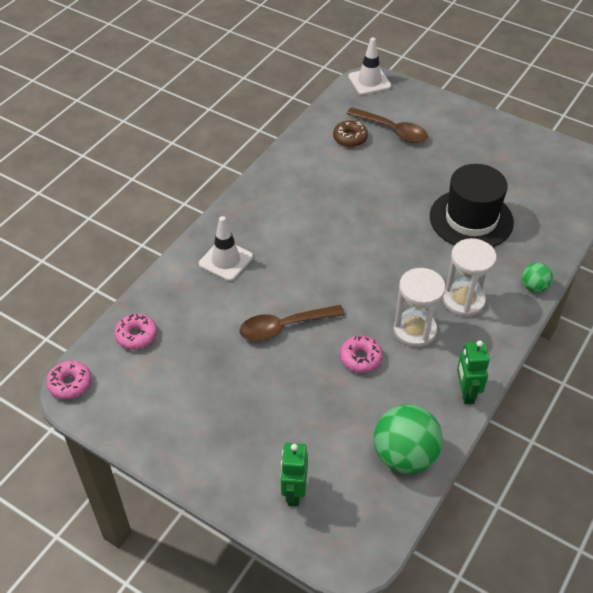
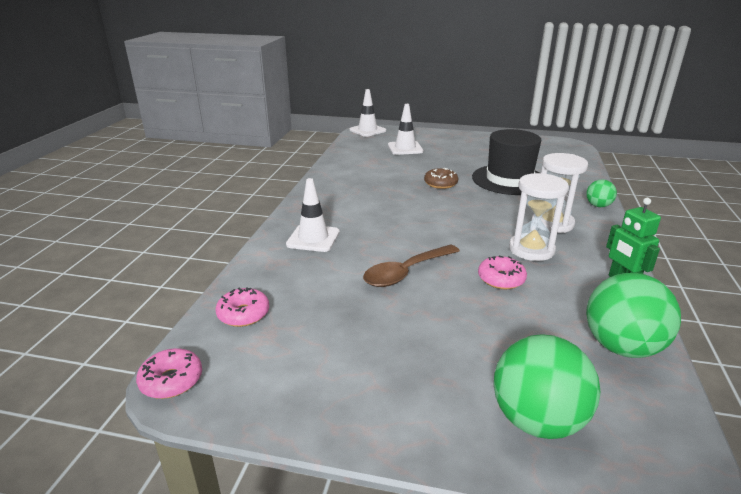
camera: 20 degrees left, 20 degrees down
green robot [281,443,308,506] -> green ball [494,334,600,439]
brown donut [333,120,368,147] -> brown donut moved to [424,168,458,189]
brown spoon [347,107,428,143] -> white traffic cone [388,104,423,155]

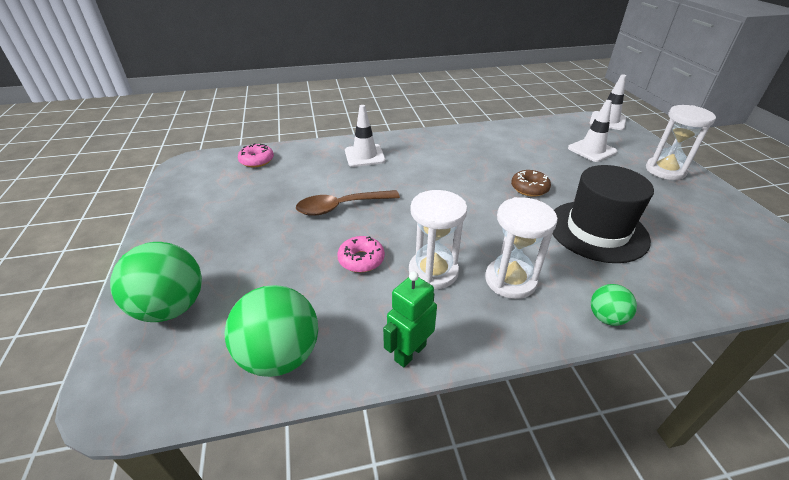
camera: 65 degrees right, 10 degrees up
pink donut [136,348,202,399] -> none
brown spoon [363,244,460,287] -> brown spoon turned 45 degrees counterclockwise [296,190,400,216]
none -> white hourglass [646,105,716,180]

